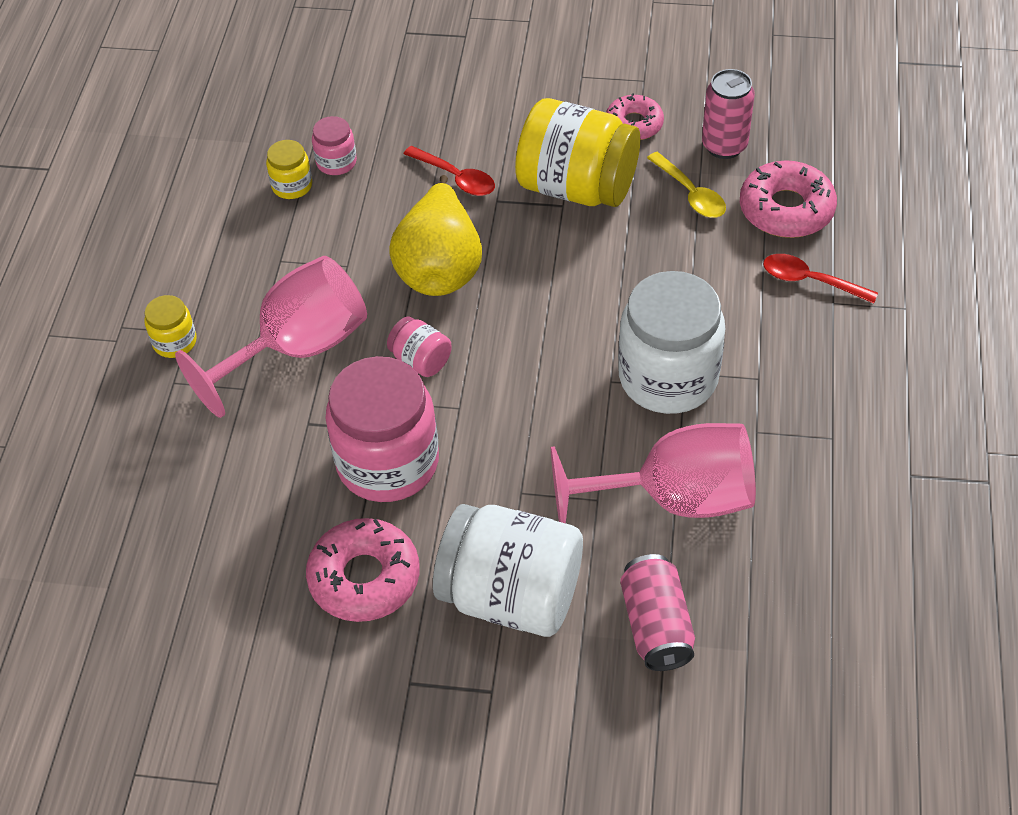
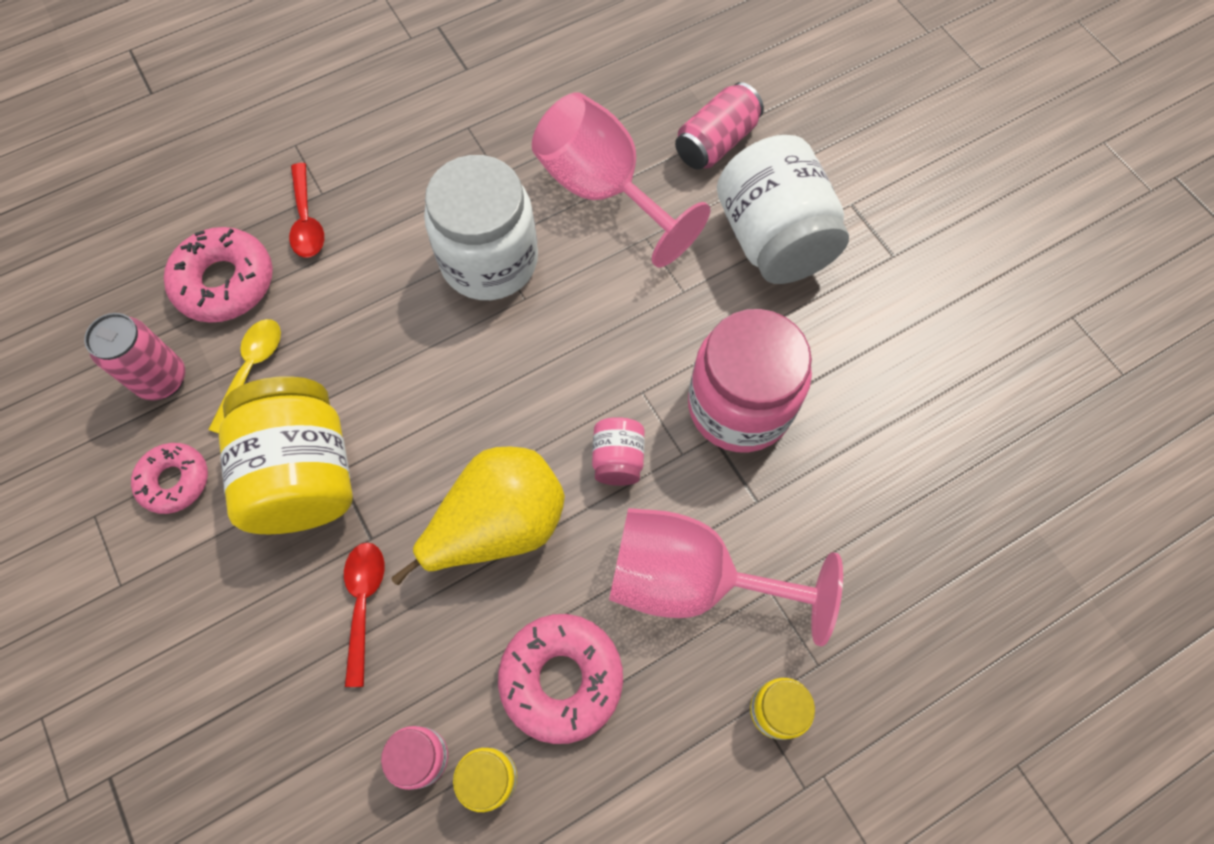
camera: 130 degrees left, 15 degrees up
pink donut [306,518,420,622] -> pink donut moved to [498,614,623,744]

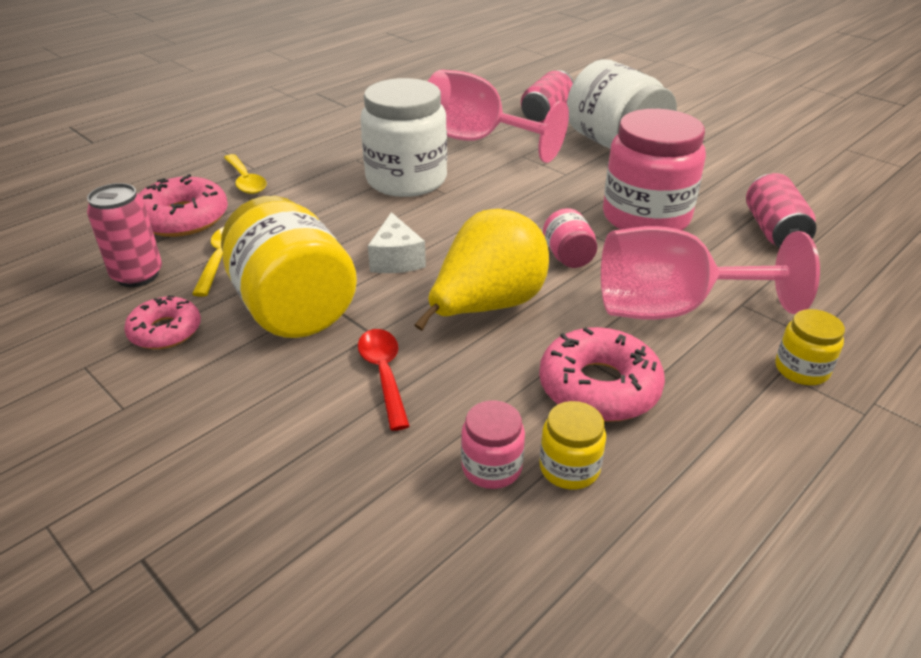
camera: 15 degrees left, 30 degrees down
red spoon [289,163,324,258] -> yellow spoon [224,154,267,194]
none -> white cheese [368,212,426,273]
none -> pink can [746,173,816,248]

